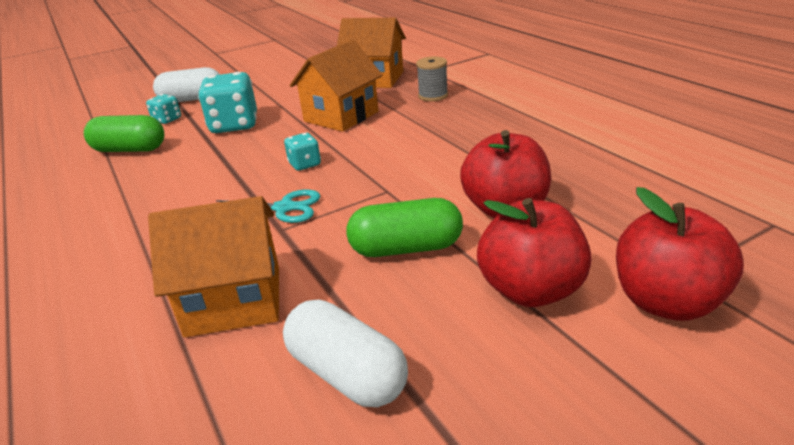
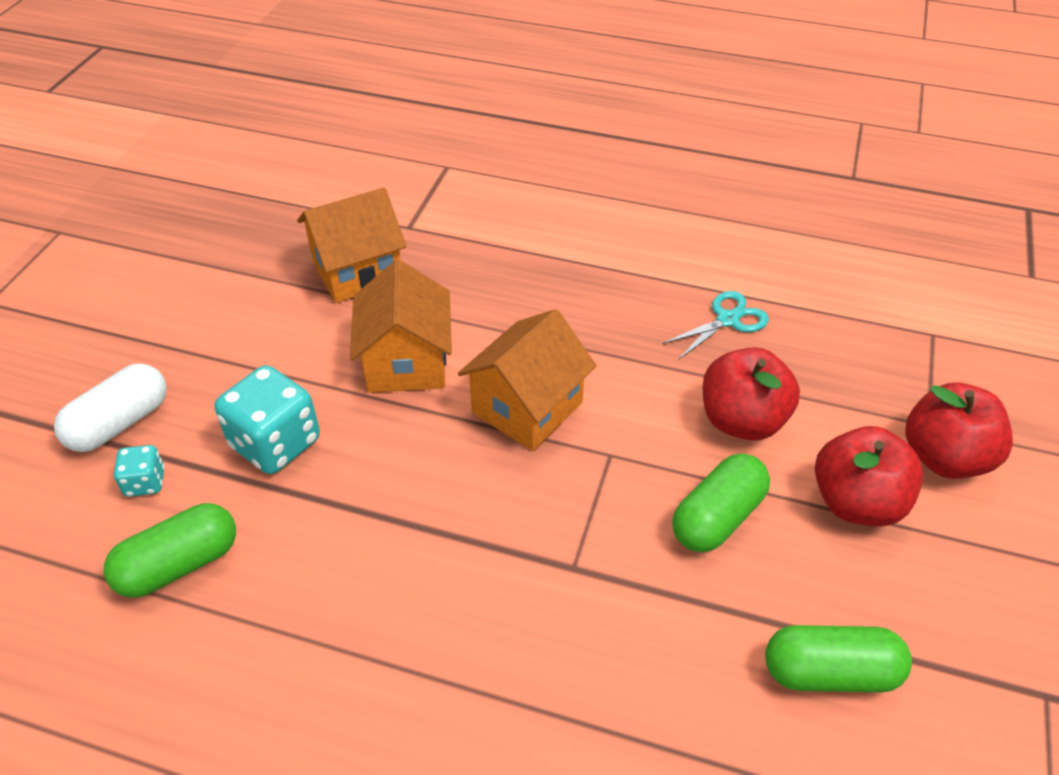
camera: 45 degrees left, 15 degrees up
orange house [148,196,279,337] -> orange house moved to [458,309,597,451]
turquoise scissors [216,189,321,223] -> turquoise scissors moved to [662,291,769,359]
white capsule [283,299,408,407] -> green capsule [765,625,912,692]
turquoise dice [284,133,321,171] -> none
grey spool [416,57,448,101] -> none

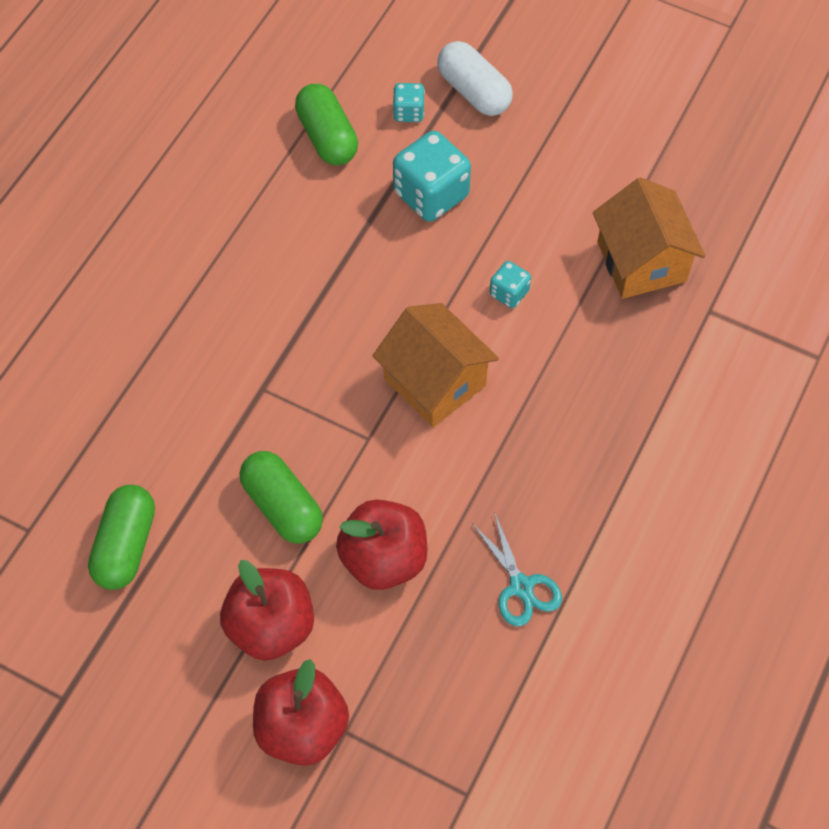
camera: 100 degrees right, 15 degrees up
orange house [350,260,452,393] -> turquoise dice [490,261,531,308]

